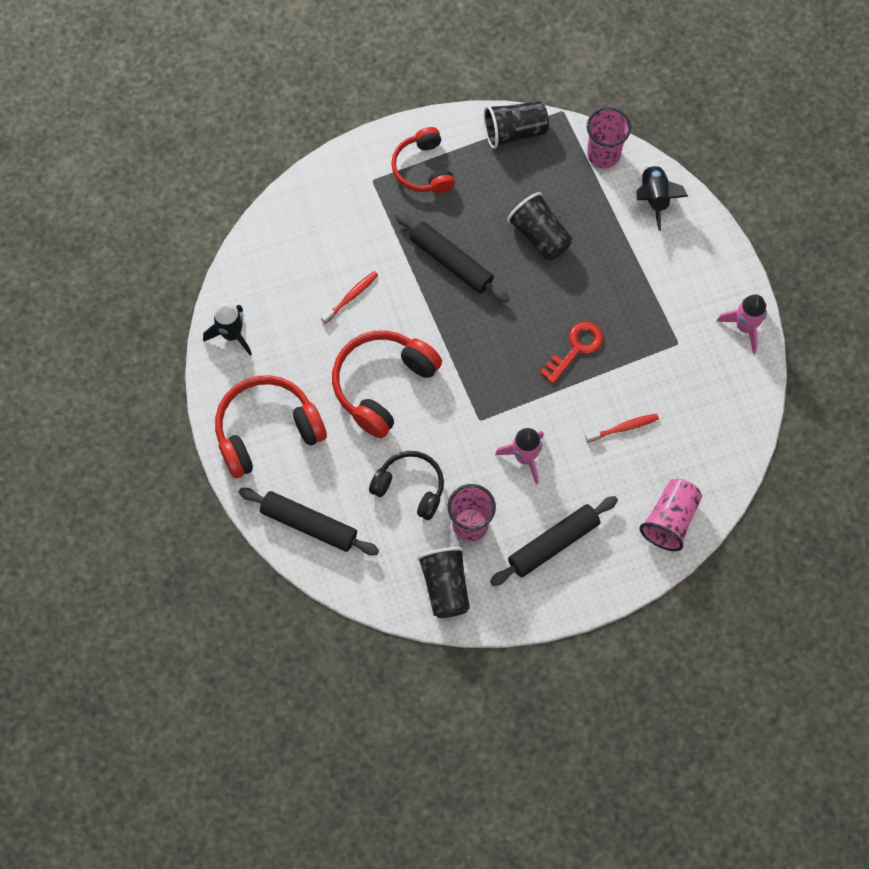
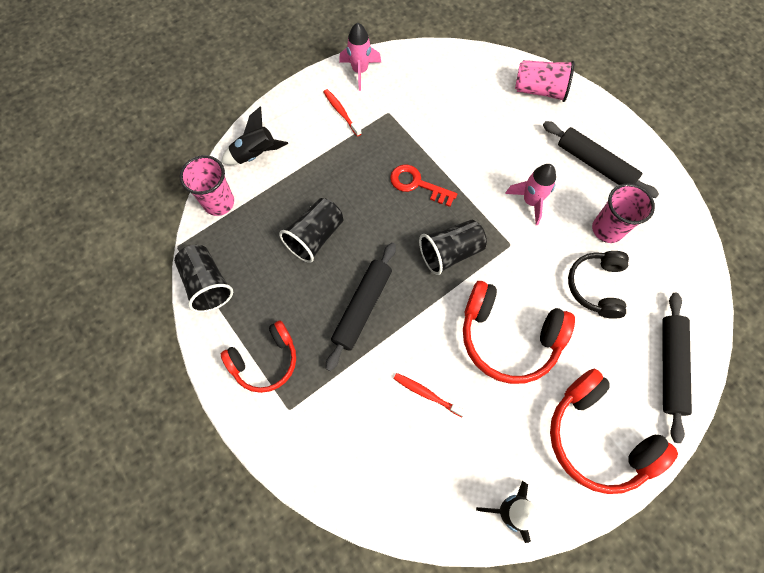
camera: 105 degrees left, 0 degrees up
black cup [417,547,470,618] -> black cup moved to [419,220,487,275]
red toothbrush [585,413,659,442] -> red toothbrush moved to [323,89,362,137]

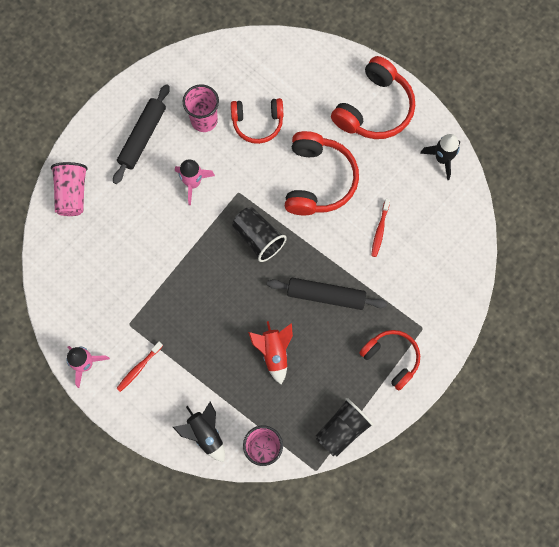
camera: 105 degrees left, 5 degrees up
black cup [279,198,343,263] -> red rocket [248,321,293,384]
red key [390,164,457,207] -> none
black headphones [568,251,629,319] -> red headphones [231,98,283,144]
black rolling pin [662,293,692,443] -> none

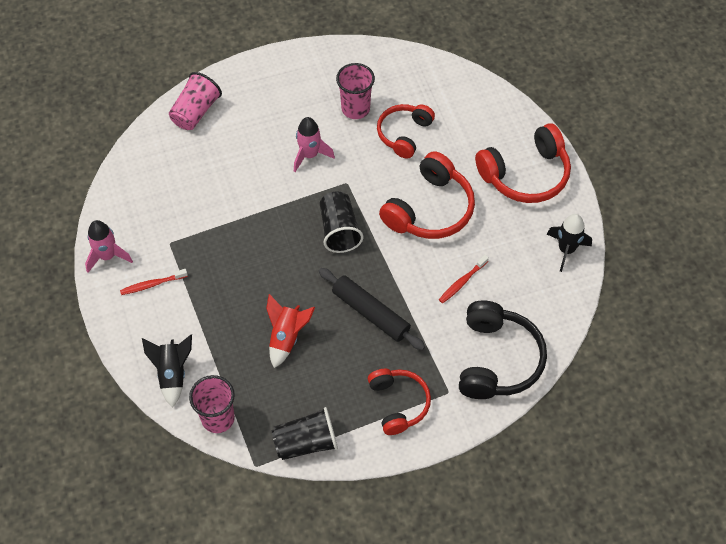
camera: 30 degrees right, 15 degrees down
black rolling pin [113,84,169,184] -> none
red headphones [231,98,283,144] -> red headphones turned 90 degrees clockwise [377,104,435,159]
none -> black headphones [459,300,547,399]

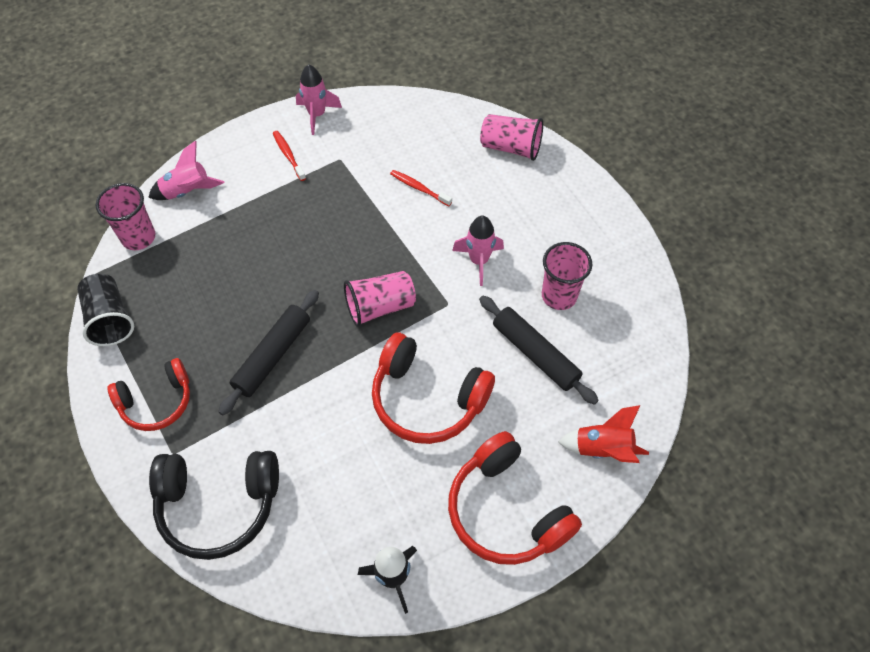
camera: 80 degrees right, 0 degrees up
black rocket [142,335,192,408] -> pink rocket [148,141,224,200]
red rocket [266,294,315,368] -> red rocket moved to [558,405,649,463]
black cup [320,192,363,253] -> pink cup [344,271,416,327]
red headphones [377,104,435,159] -> black rolling pin [479,296,599,405]
red toothbrush [439,255,489,303] -> red toothbrush moved to [390,170,452,206]

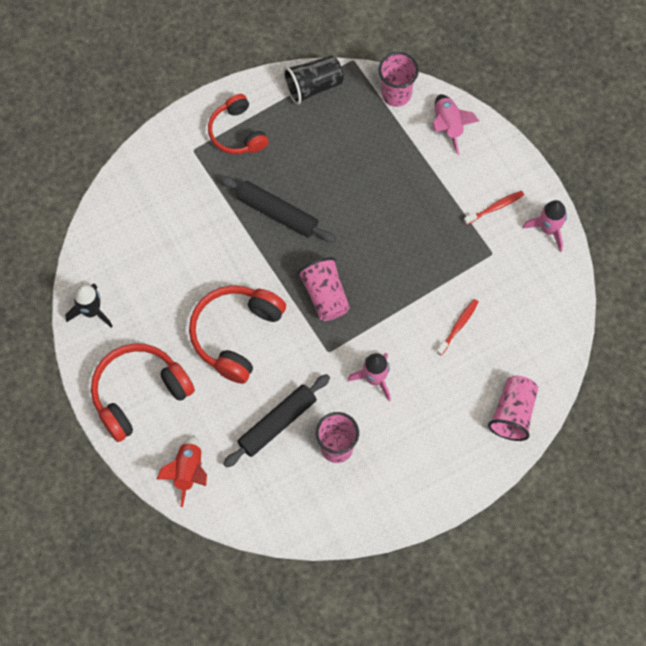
camera: 90 degrees right, 10 degrees up
black headphones [149,451,279,560] -> none

